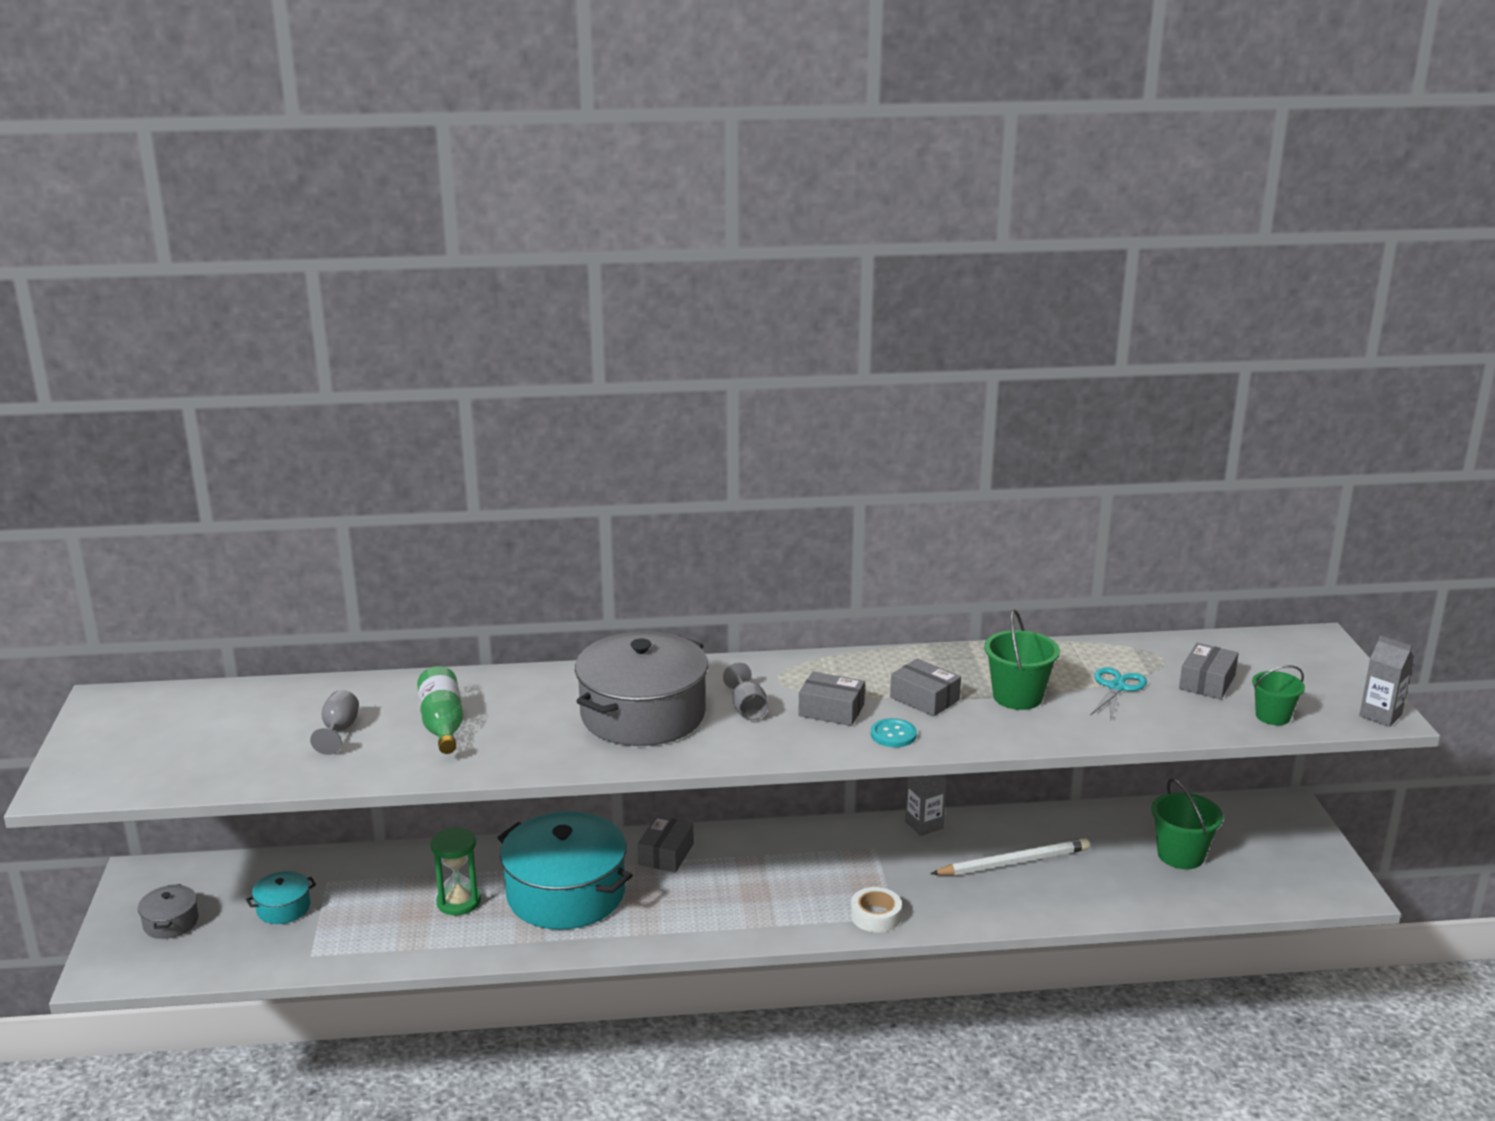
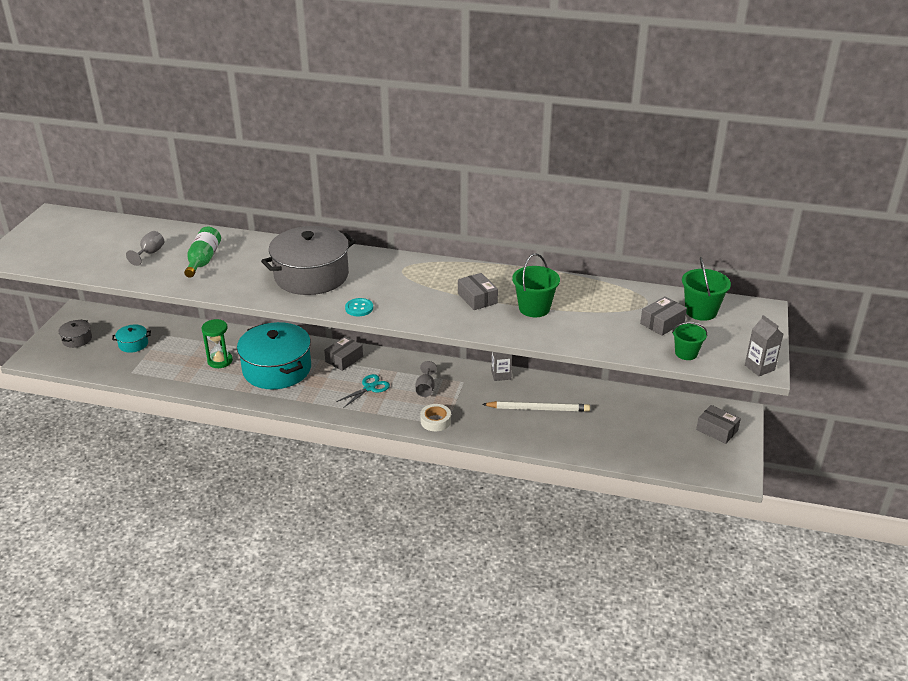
camera: 20 degrees right, 10 degrees up
grey goblet [723,662,768,720] -> grey goblet moved to [415,361,437,397]
grey box [798,672,865,726] -> grey box moved to [696,405,741,444]
turquoise button [871,718,917,747] -> turquoise button moved to [345,298,373,316]
turquoise scissors [1090,667,1147,719] -> turquoise scissors moved to [336,374,390,408]
green bucket [1151,778,1223,869] -> green bucket moved to [682,257,731,321]

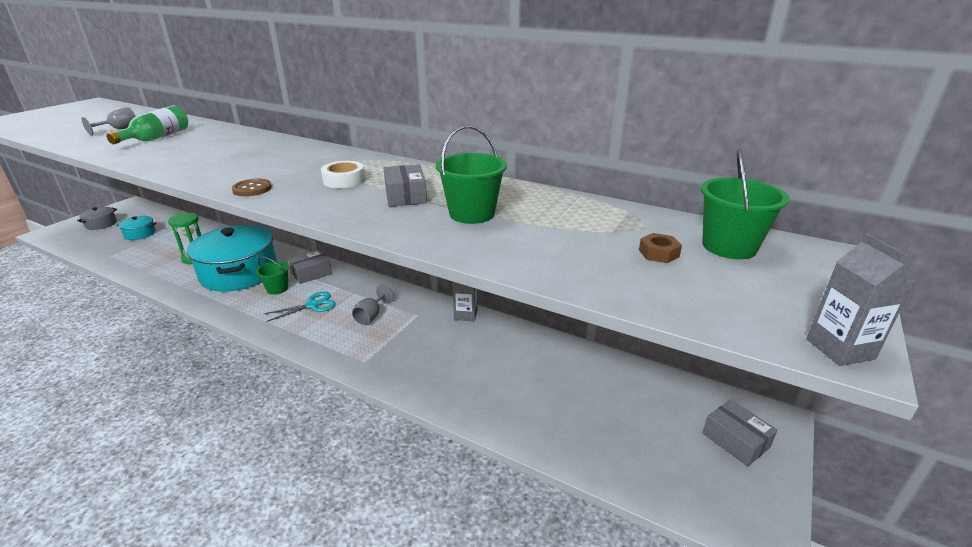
camera: 15 degrees right, 5 degrees down
grey pot [261,226,356,295] -> none
turquoise button [345,298,373,316] -> brown button [232,179,272,196]
white tape [420,404,451,431] -> white tape moved to [321,161,365,188]
white pencil [482,401,590,412] -> none
grey box [640,296,687,336] -> brown nut [639,233,682,263]
green bucket [672,322,708,360] -> green bucket moved to [256,257,289,295]

